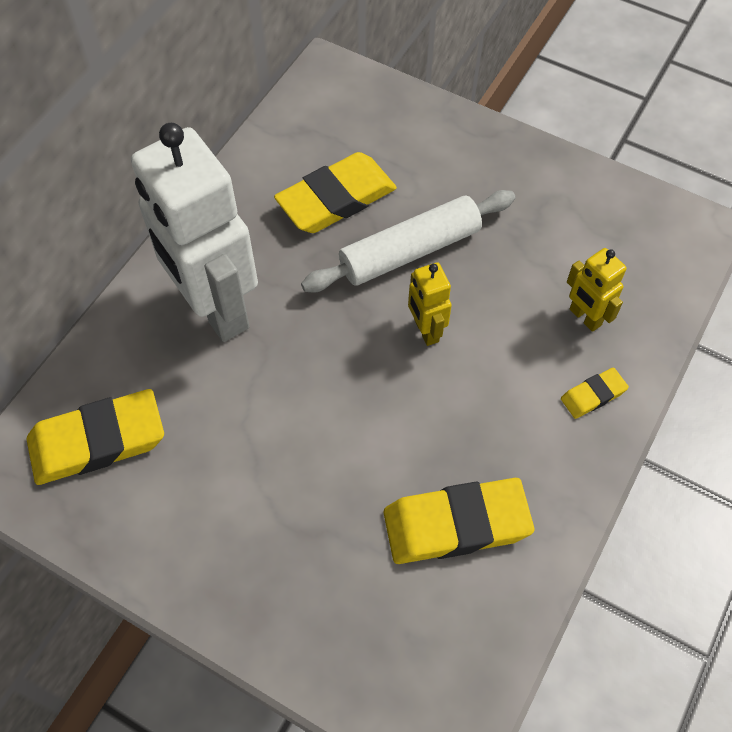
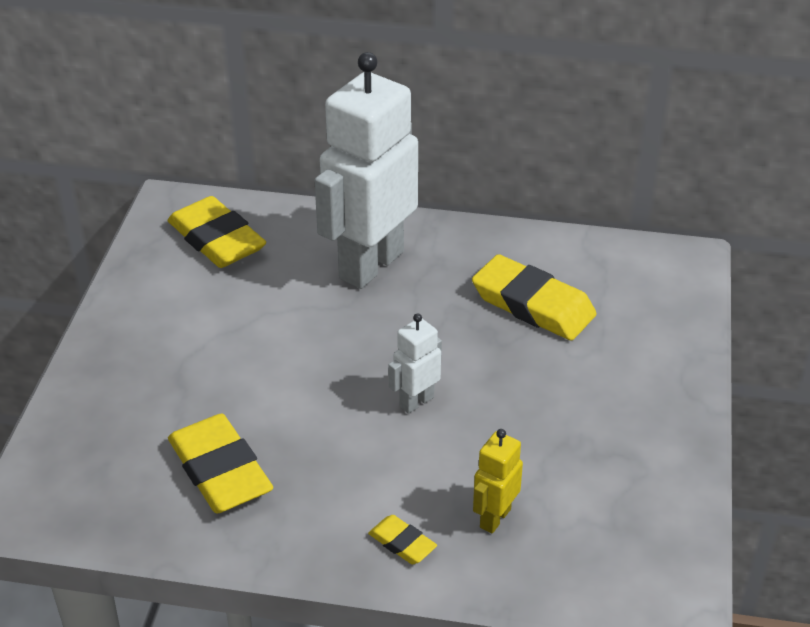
camera: 70 degrees right, 20 degrees down
white rolling pin [301,190,516,292] -> none
yellow robot [408,262,452,346] -> white robot [389,313,442,414]

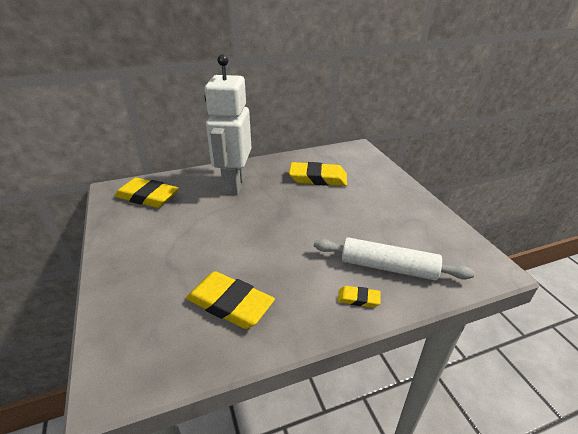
camera: 30 degrees left, 5 degrees down
white robot [389,313,442,414] -> none
yellow robot [473,429,523,533] -> white rolling pin [314,237,475,280]

